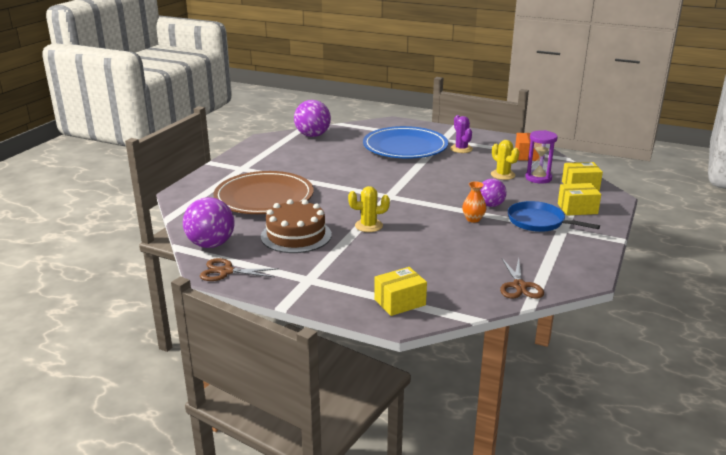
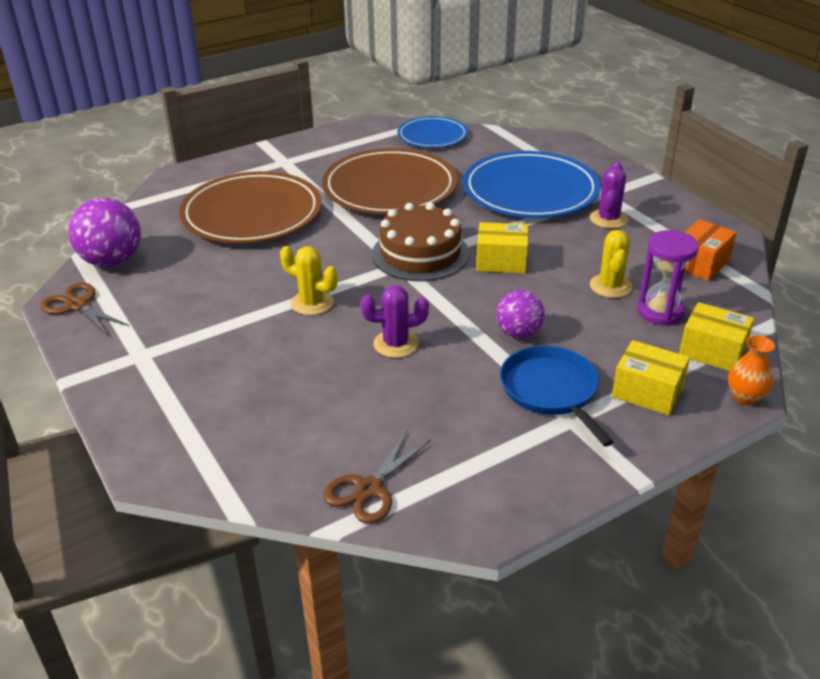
camera: 35 degrees right, 10 degrees up
brown cake [261,199,332,253] -> brown cake moved to [372,203,469,281]
purple ball [294,100,331,137] -> blue plate [397,116,468,148]
yellow box [374,267,427,316] -> yellow box moved to [476,222,528,274]
orange vase [462,181,486,223] -> orange vase moved to [728,335,775,405]
none -> brown plate [322,148,457,214]
none -> purple cactus [361,285,429,358]

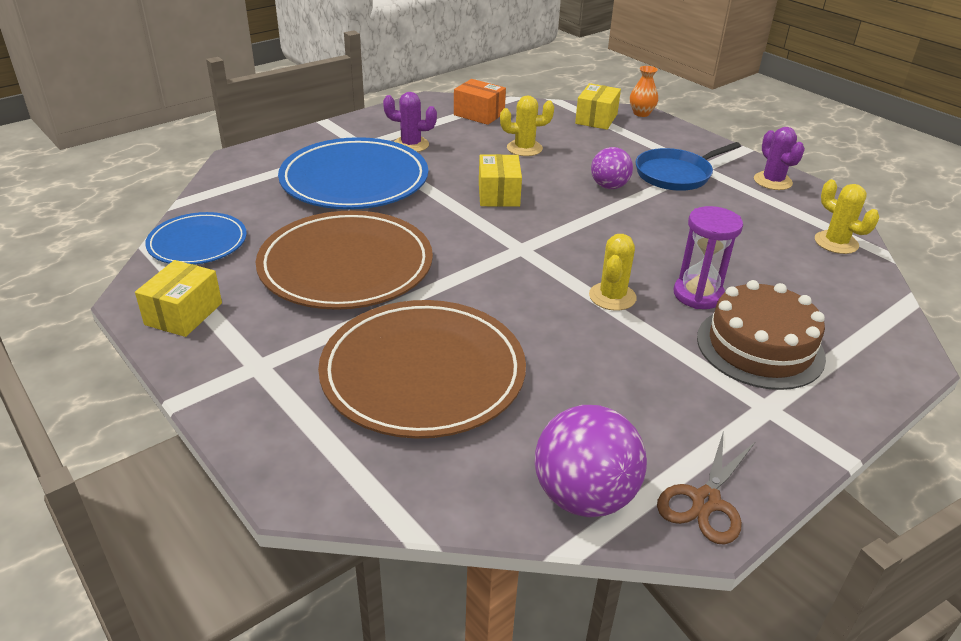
camera: 100 degrees left, 0 degrees up
brown scissors [323,431,431,524] -> yellow cactus [815,180,879,254]
purple cactus [361,285,429,358] -> purple cactus moved to [754,127,805,190]
brown cake [372,203,469,281] -> brown cake moved to [697,280,826,390]
yellow box [612,340,690,415] -> yellow box moved to [135,260,222,337]
purple hourglass [637,230,699,326] -> purple hourglass moved to [674,206,743,309]

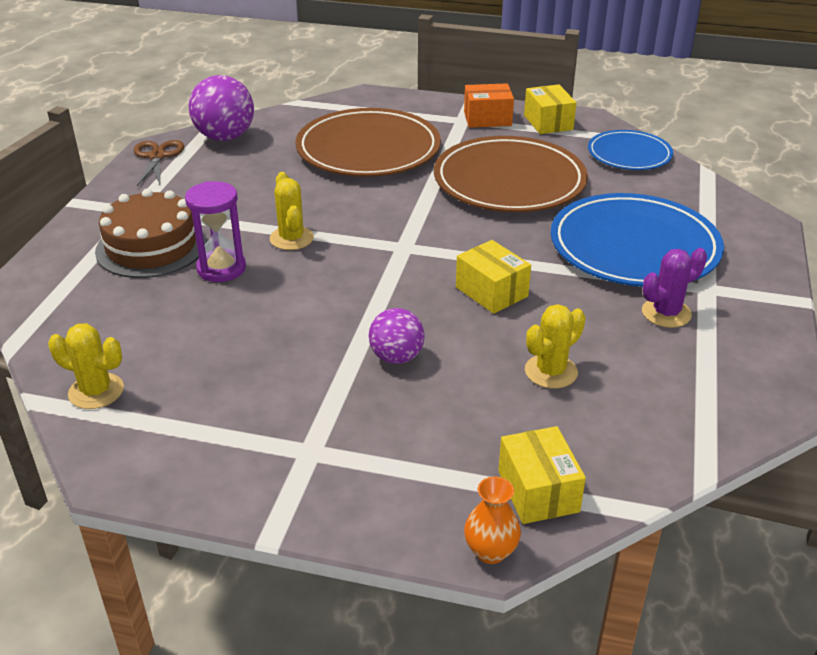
camera: 145 degrees right, 0 degrees up
orange box [454,79,506,125] -> orange box moved to [464,83,514,128]
blue pan [635,142,741,191] -> none
purple cactus [754,127,805,190] -> none

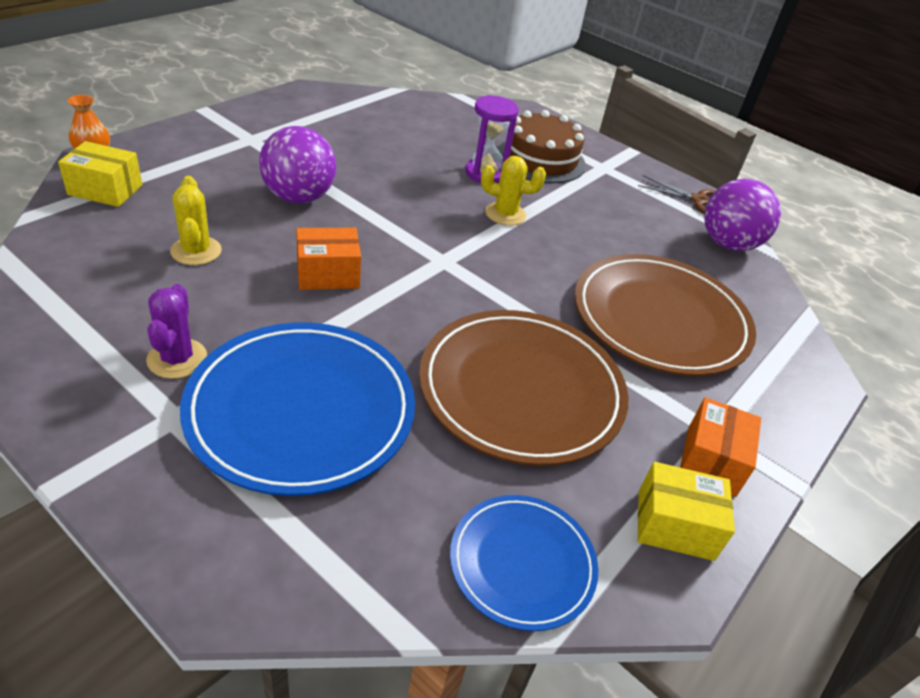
camera: 110 degrees right, 5 degrees up
yellow cactus [48,323,124,409] -> none
purple ball [369,308,425,364] -> purple ball [259,126,336,203], size x1.59
yellow box [456,240,531,314] -> orange box [296,228,361,290]

